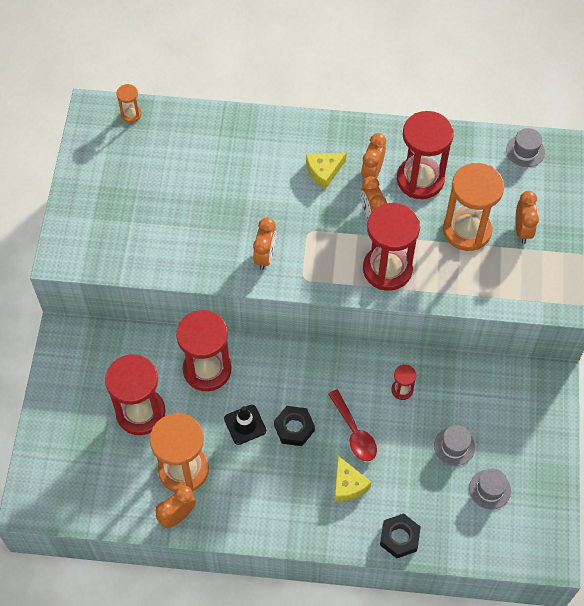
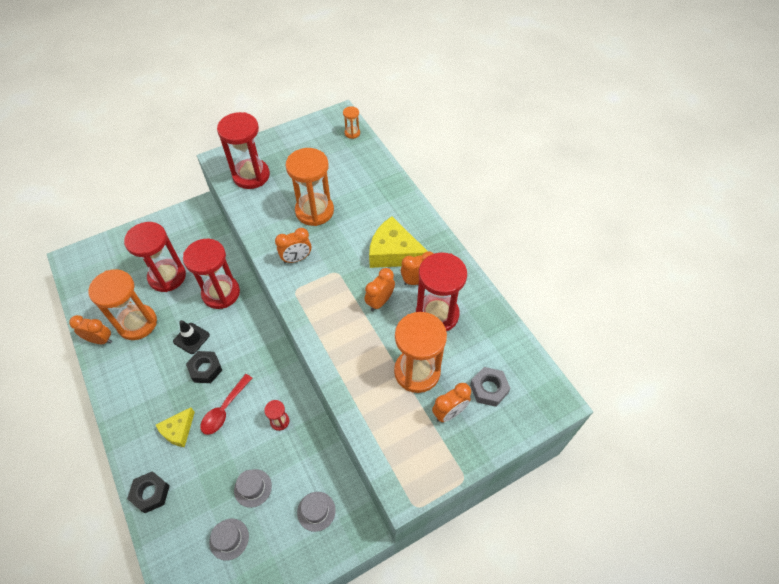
camera: 55 degrees right, 5 degrees down
yellow cheese [306,152,347,189] -> yellow cheese [369,216,428,268], size x1.68
red hourglass [363,203,420,291] -> red hourglass moved to [217,112,270,189]
grey hat [506,128,545,167] -> grey hat moved to [297,492,335,532]
none -> orange hourglass [285,148,334,226]
none -> grey nut [470,367,511,407]

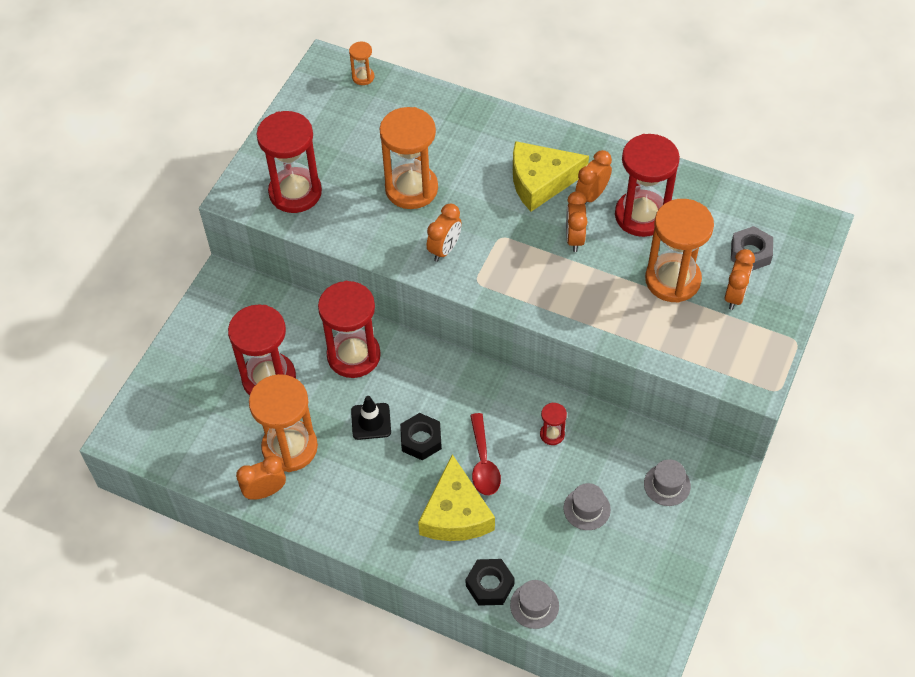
camera: 35 degrees left, 0 degrees up
yellow cheese [156,407,195,447] -> yellow cheese [418,454,495,541], size x1.68
grey hat [209,519,249,561] -> grey hat moved to [510,580,559,629]

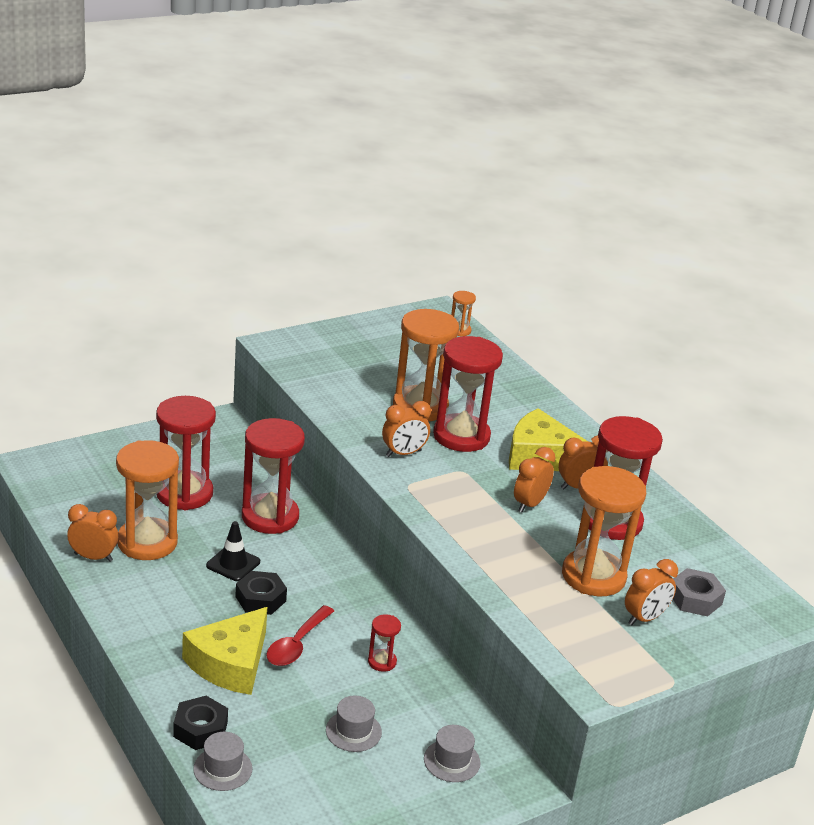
camera: 30 degrees right, 25 degrees down
red hourglass [256,111,322,213] -> red hourglass moved to [433,336,503,452]

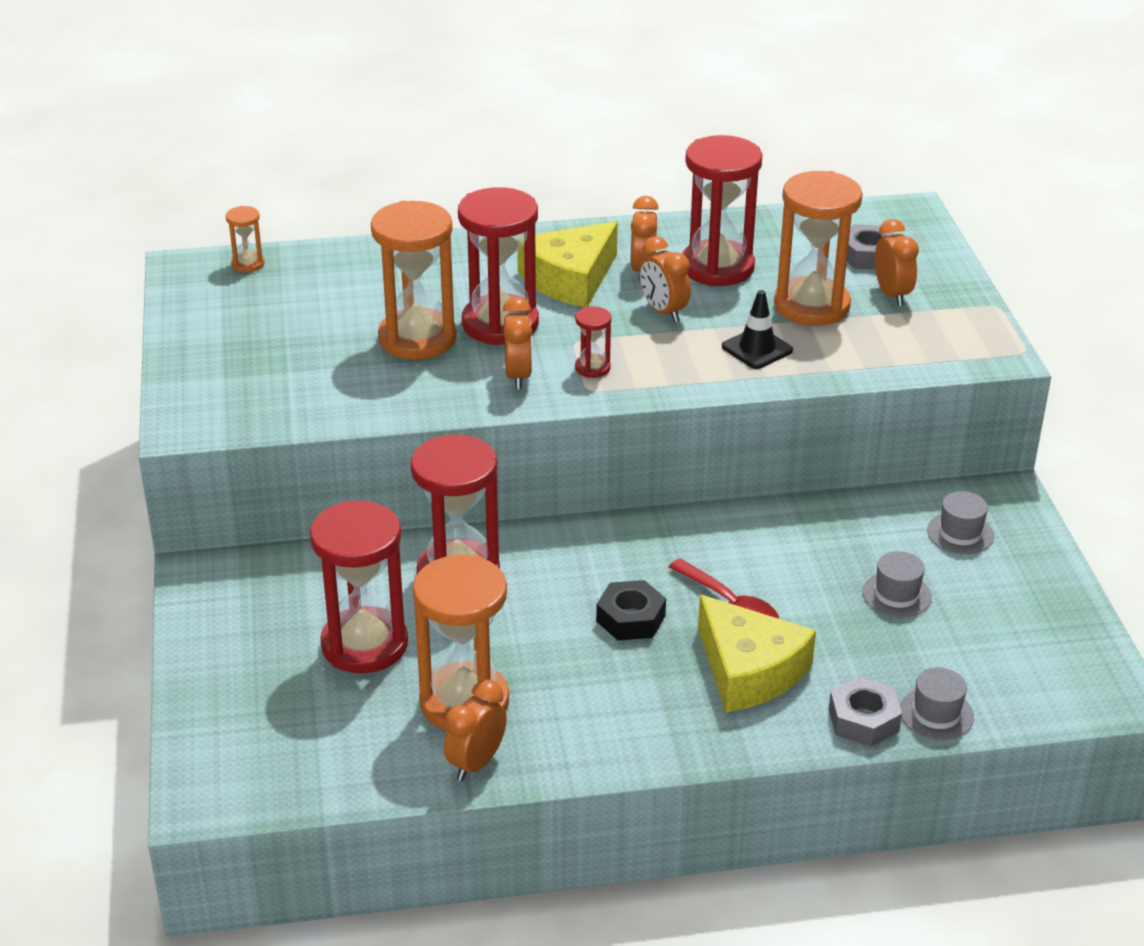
camera: 65 degrees left, 5 degrees up
black nut [173,696,228,750] -> grey nut [829,677,902,747]
black traffic cone [206,521,260,581] -> black traffic cone moved to [722,290,793,369]
red hourglass [368,614,401,672] -> red hourglass moved to [575,307,612,378]

